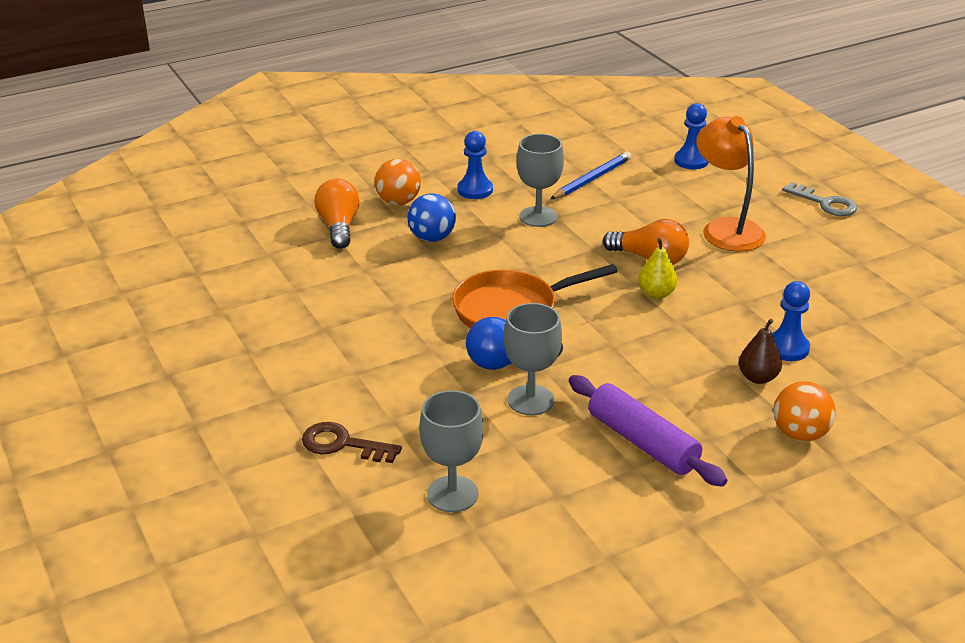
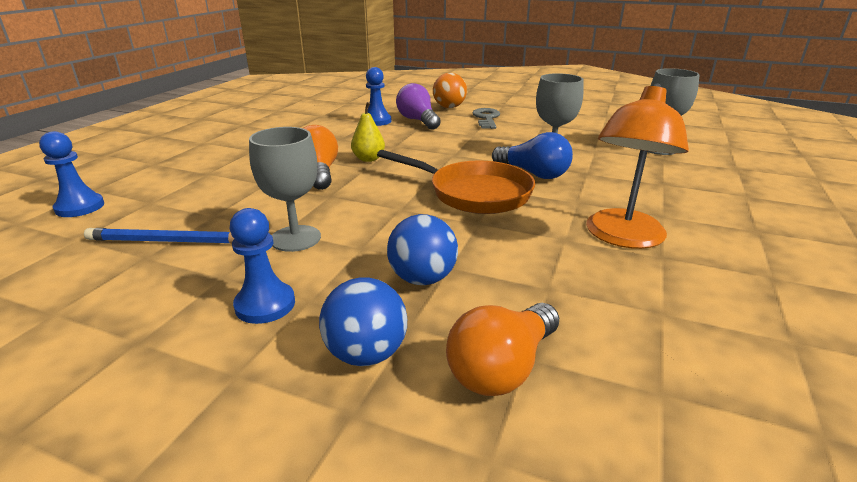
camera: 130 degrees left, 5 degrees down
brown key [302,422,402,463] -> none
orange ball [375,159,421,205] -> blue ball [319,277,407,366]
purple rolling pin [569,375,727,487] -> none
orange lamp [696,116,766,251] -> orange lamp moved to [586,83,689,249]
brown pear [739,319,782,384] -> purple light bulb [396,83,441,130]
grey key [782,182,857,216] -> grey key moved to [472,108,500,129]

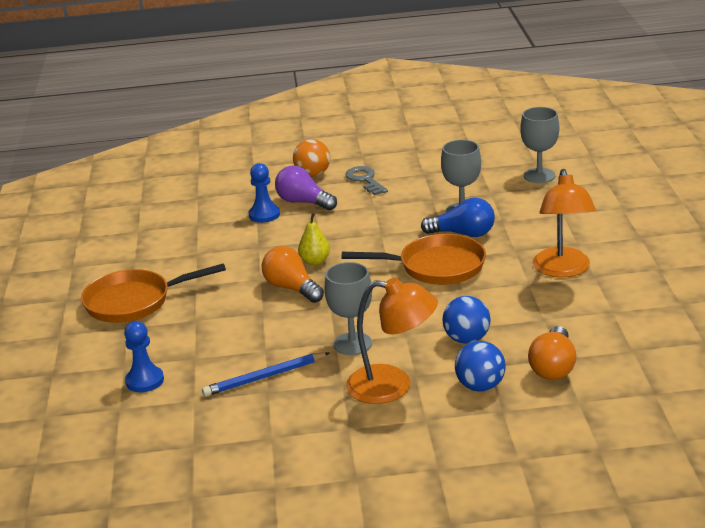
camera: 25 degrees left, 0 degrees up
blue pawn [230,208,295,324] -> orange lamp [346,277,438,404]
none -> orange pan [81,263,226,323]

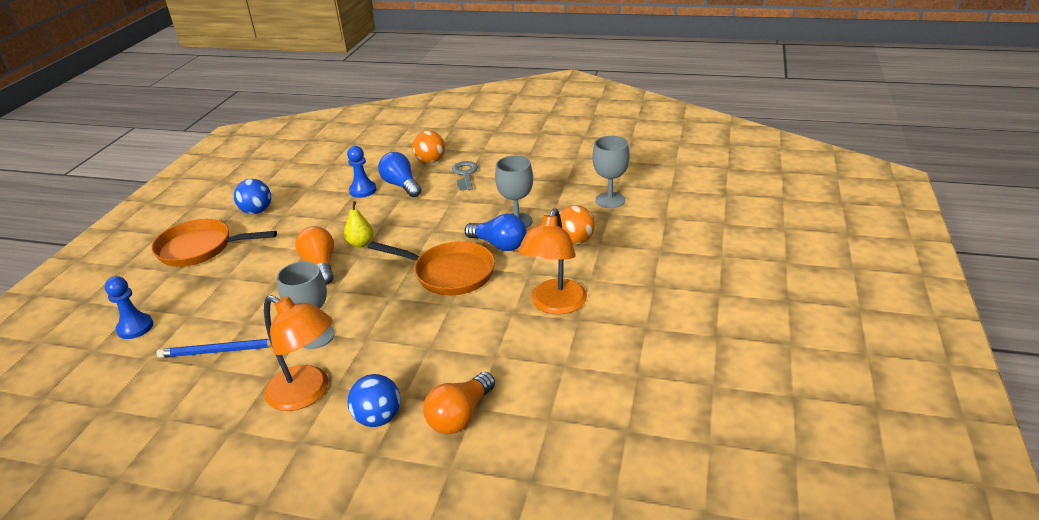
camera: 20 degrees right, 5 degrees up
purple light bulb [275,165,337,210] -> blue light bulb [378,152,421,197]
blue ball [442,296,491,344] -> blue ball moved to [234,179,271,214]
none -> orange ball [559,205,595,245]

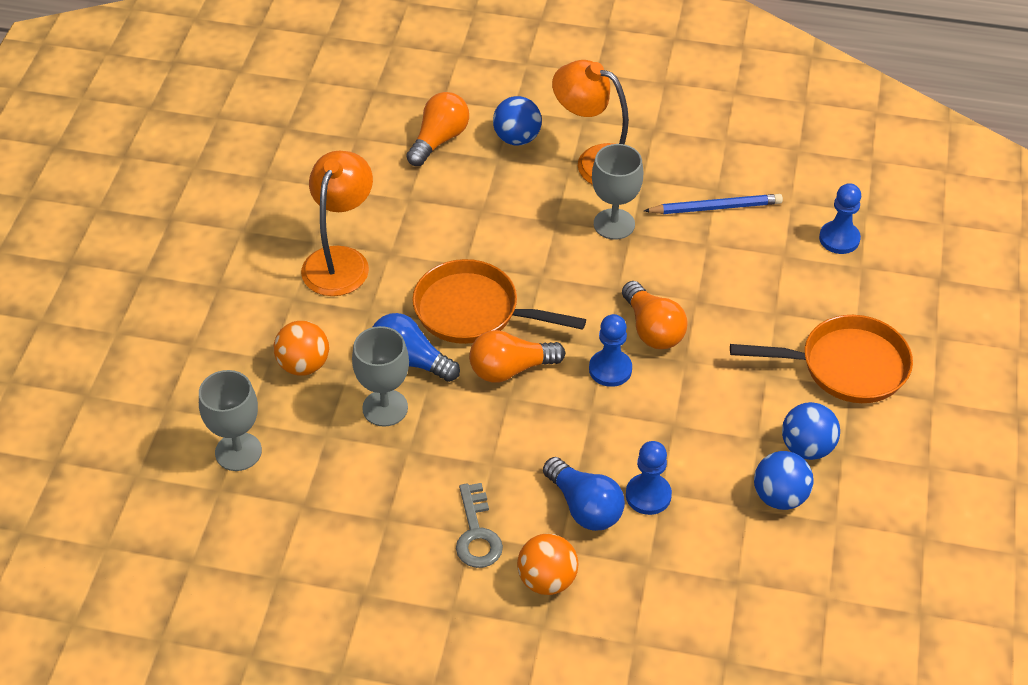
camera: 175 degrees right, 15 degrees up
yellow pear [344,201,373,247] -> blue pawn [589,314,632,387]
none -> orange light bulb [469,330,565,383]
none -> blue ball [754,451,814,510]

